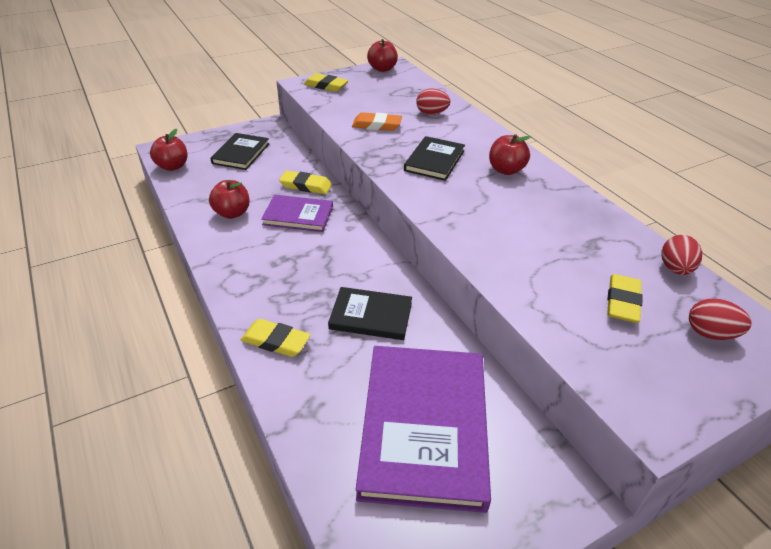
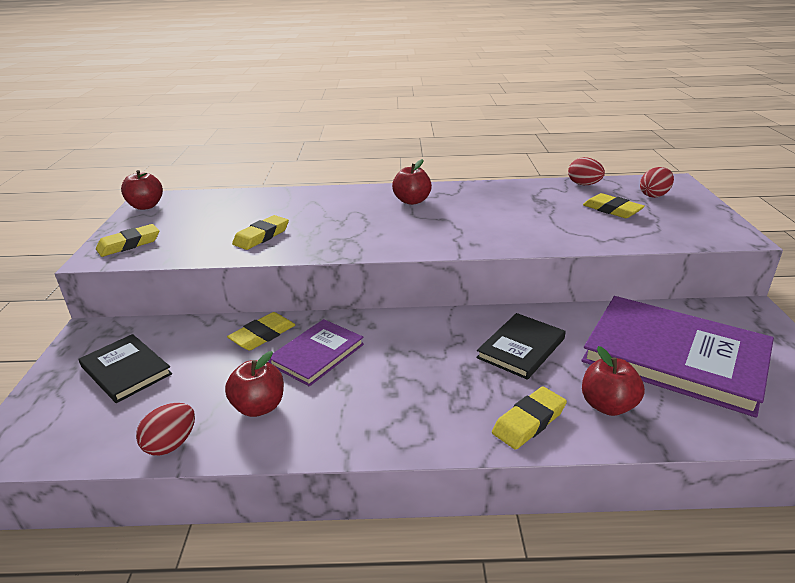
camera: 60 degrees left, 10 degrees down
red apple [150,129,187,171] -> red apple moved to [582,346,645,416]
orange eraser [352,112,402,131] -> yellow eraser [232,215,289,250]
black book [404,136,465,181] -> none
red egg [416,89,450,115] -> red egg moved to [136,403,195,456]

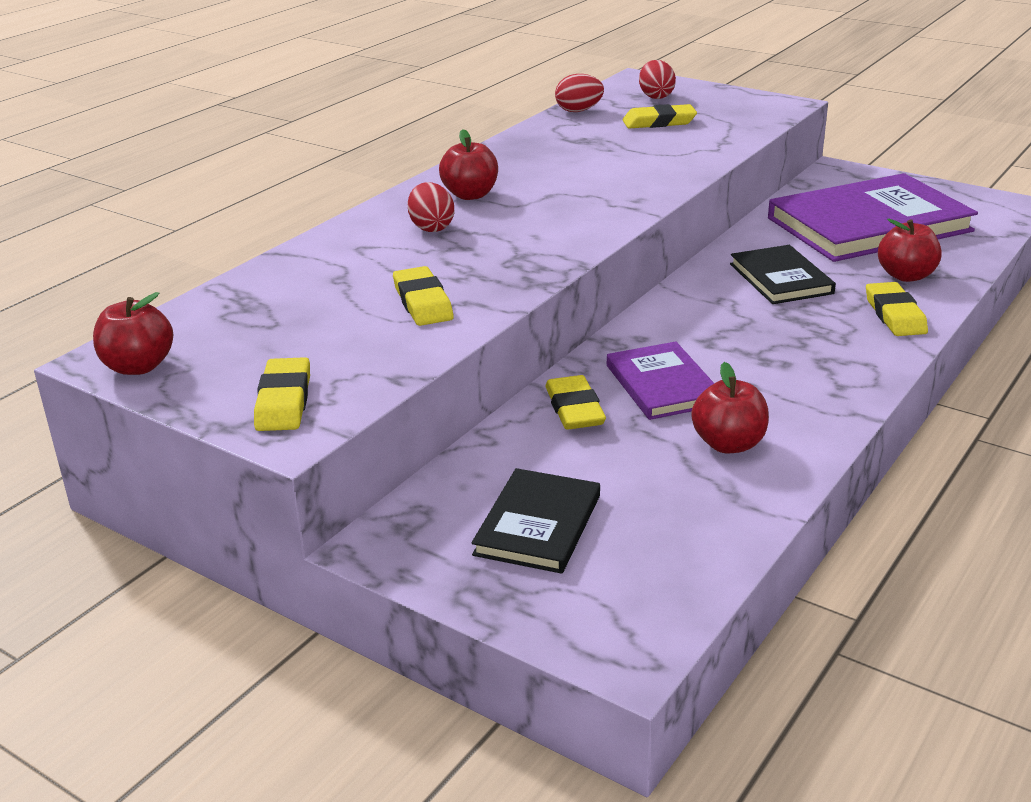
camera: 55 degrees left, 0 degrees up
black book [79,334,172,403] -> black book turned 60 degrees counterclockwise [472,468,600,574]
red egg [136,403,195,456] -> red egg moved to [407,182,454,232]

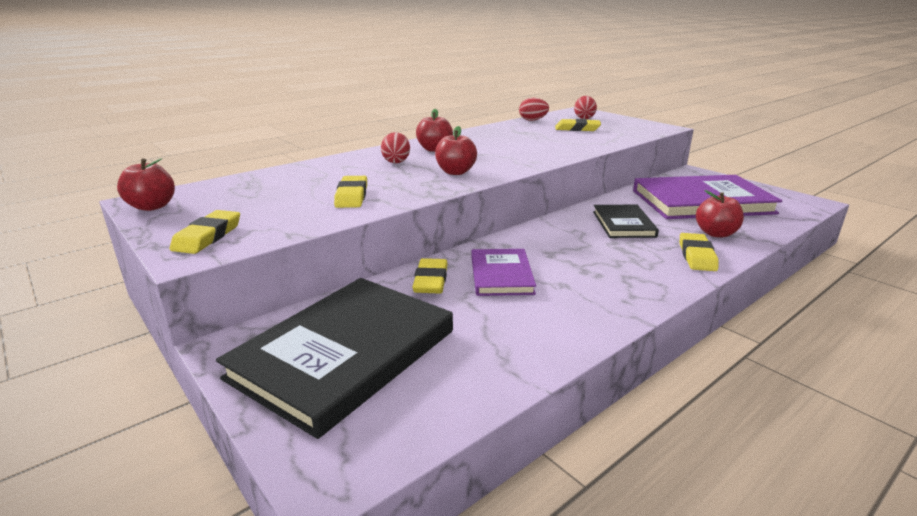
camera: 15 degrees right, 5 degrees down
black book [472,468,600,574] -> black book [216,278,453,439], size x1.88
red apple [691,362,769,453] -> red apple moved to [435,126,477,175]

